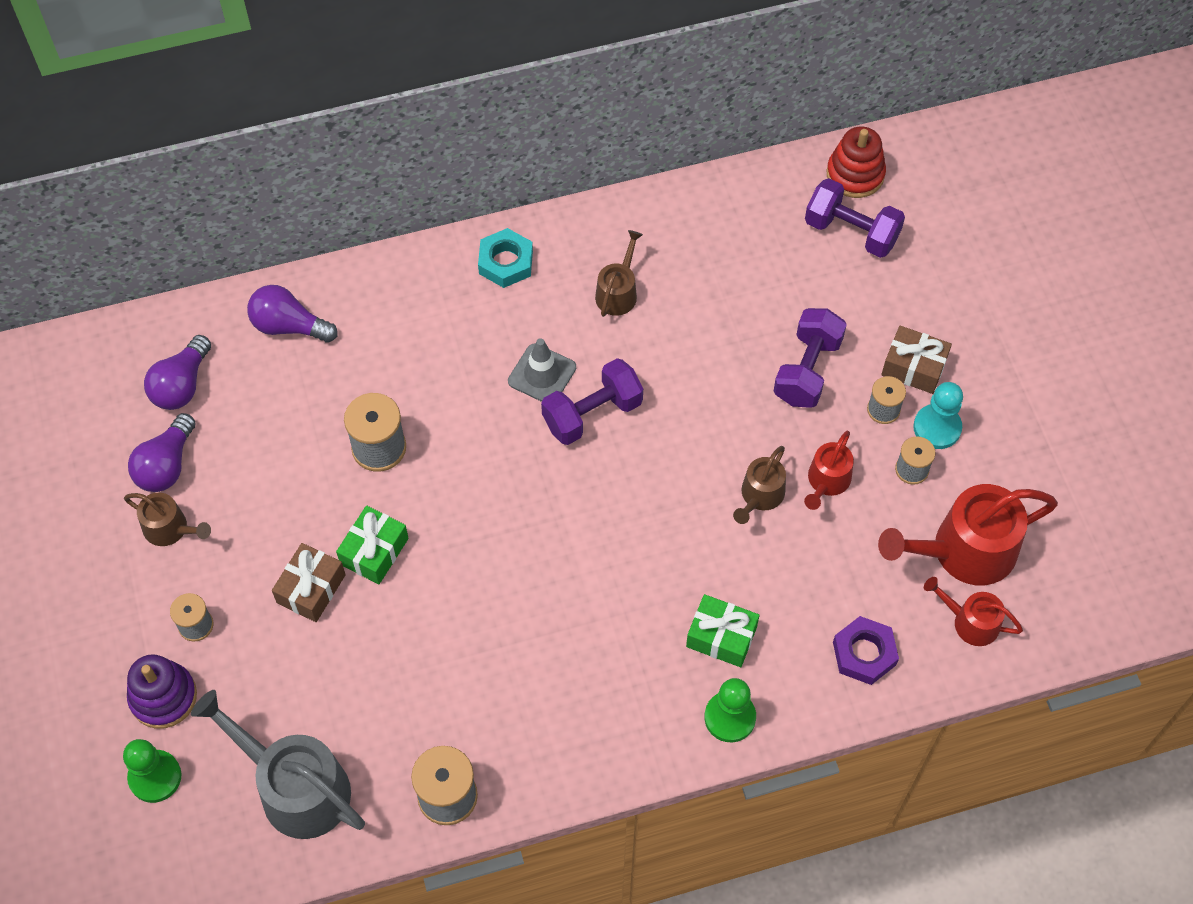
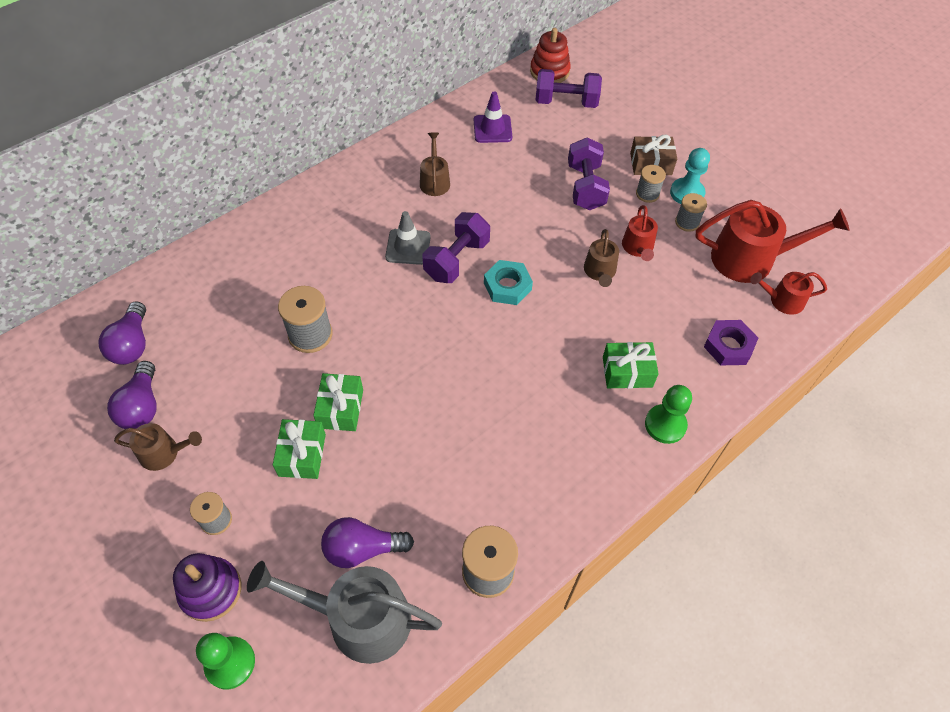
camera: 25 degrees left, 5 degrees down
purple light bulb [247,285,338,343] -> purple light bulb moved to [321,517,414,568]
brown gift [272,543,346,622] -> green gift [273,419,326,479]
turquoise nut [478,228,533,288] -> turquoise nut moved to [484,260,533,305]
red watering can [878,484,1058,585] -> red watering can turned 135 degrees counterclockwise [696,200,849,283]
none -> purple traffic cone [474,91,512,143]

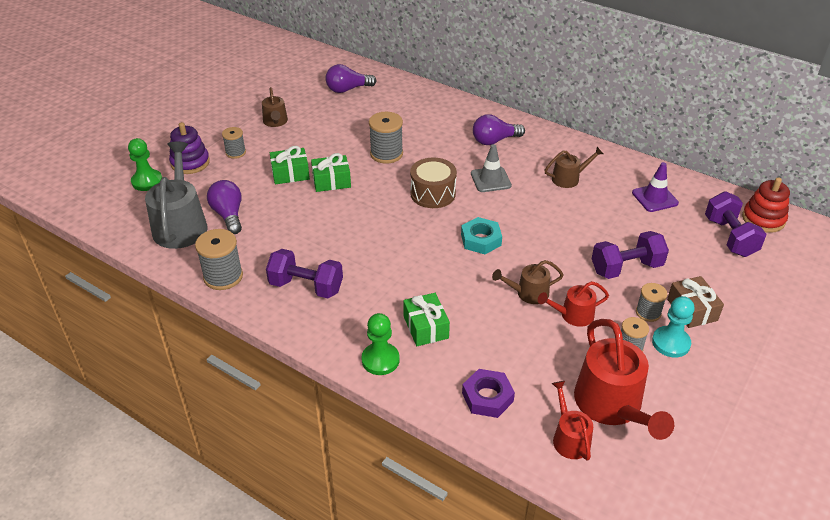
camera: 75 degrees right, 15 degrees down
purple light bulb [107,361,157,429] -> purple light bulb moved to [473,114,525,145]
purple dumbbell [422,212,490,283] -> purple dumbbell moved to [266,249,343,298]
none -> brown drum [410,157,457,208]

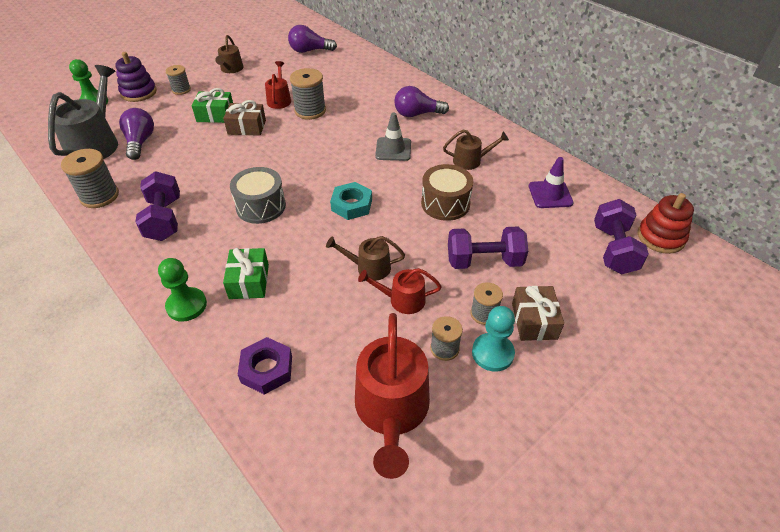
camera: 15 degrees right, 5 degrees up
purple dumbbell [266,249,343,298] -> purple dumbbell turned 45 degrees clockwise [136,171,180,241]
green gift [311,153,351,192] -> brown gift [223,100,266,136]
brown drum [410,157,457,208] -> brown drum moved to [421,164,474,221]
red watering can [552,381,593,461] -> red watering can moved to [265,61,291,109]
none -> grey drum [230,167,286,224]

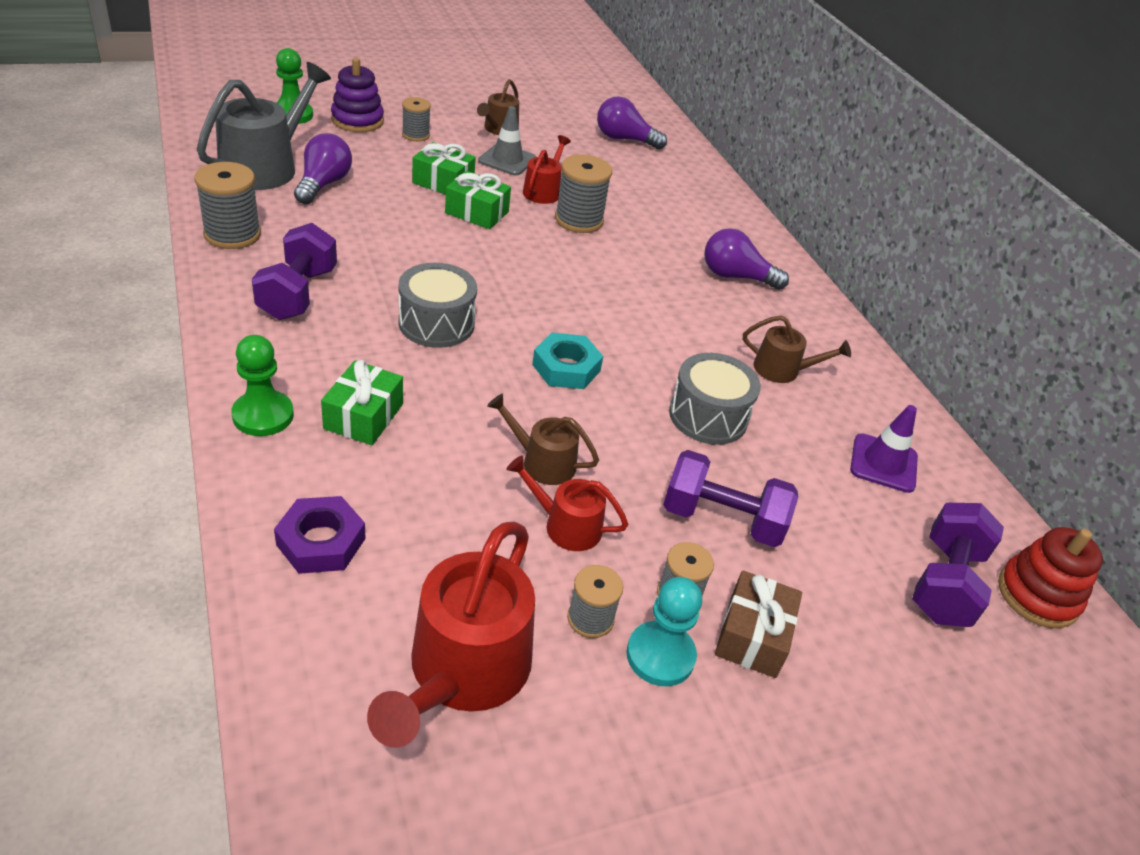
camera: 15 degrees right, 5 degrees down
brown gift [223,100,266,136] -> green gift [445,171,511,229]
grey traffic cone [375,113,411,161] -> grey traffic cone moved to [478,106,536,176]
brown drum [421,164,474,221] -> grey drum [669,353,761,445]

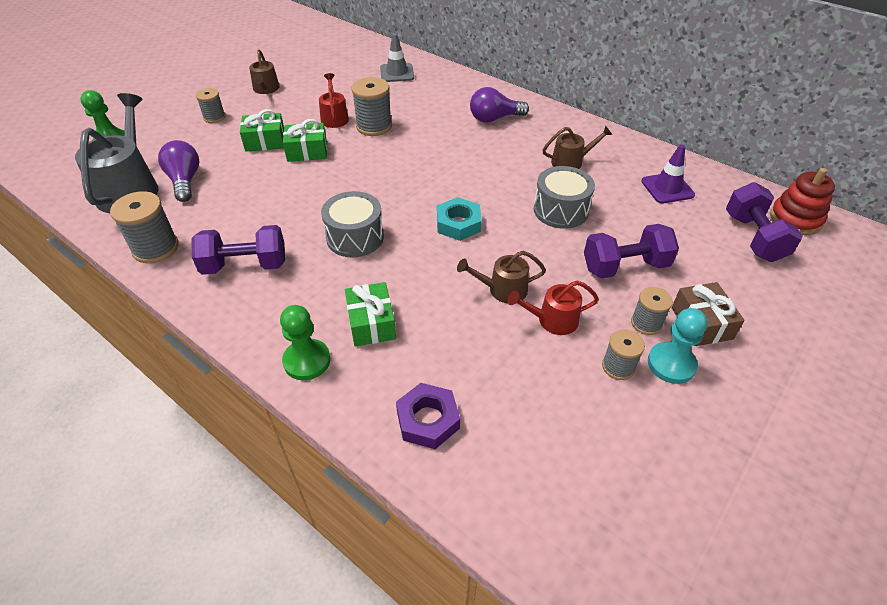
camera: 25 degrees left, 5 degrees up
purple dumbbell [252,223,337,320] -> purple dumbbell turned 75 degrees counterclockwise [191,225,285,275]
purple stacking toy [331,58,384,132] -> none
red watering can [367,522,535,748] -> none
grey traffic cone [478,106,536,176] -> grey traffic cone moved to [380,34,414,82]
purple light bulb [597,96,667,150] -> none

